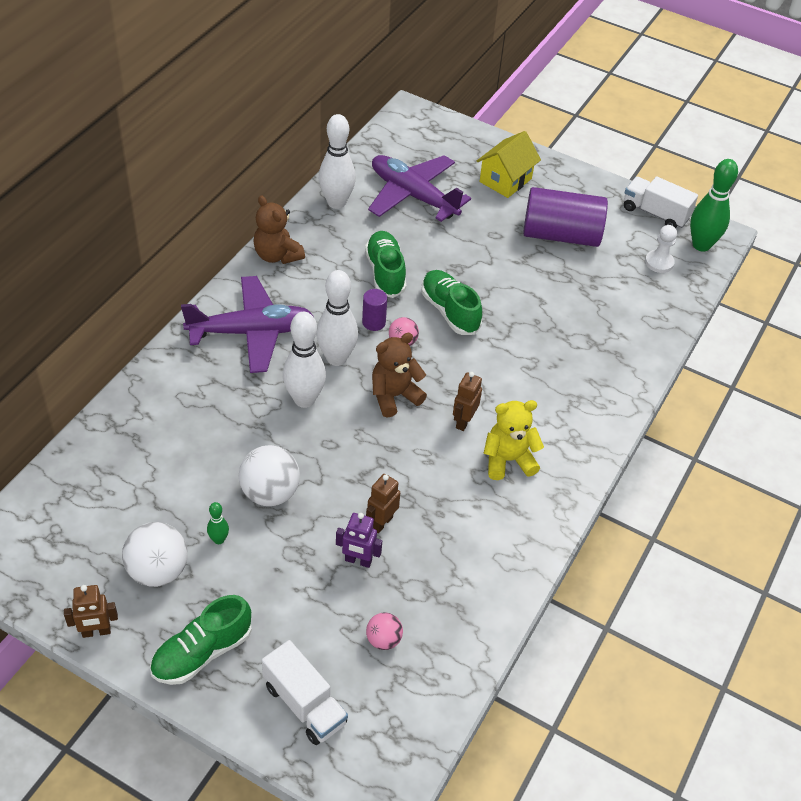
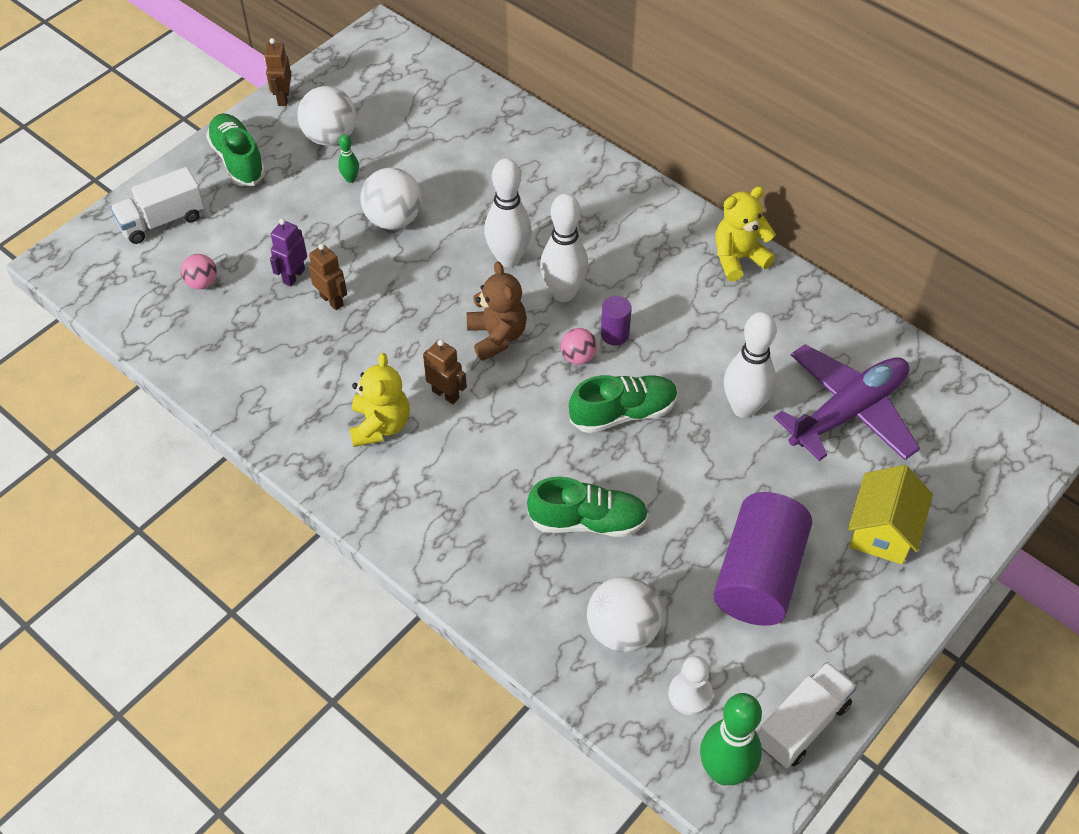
camera: 105 degrees right, 5 degrees up
purple plane [181,276,314,373] -> none
brown teddy bear [253,195,305,264] -> yellow teddy bear [715,186,776,282]
white bowling pin [319,114,356,209] -> white bowling pin moved to [724,312,777,418]
green shoe [365,231,406,298] -> green shoe moved to [527,477,649,537]
yellow house [477,131,541,198] -> yellow house turned 60 degrees clockwise [848,465,933,564]
none -> white ball [587,577,662,653]

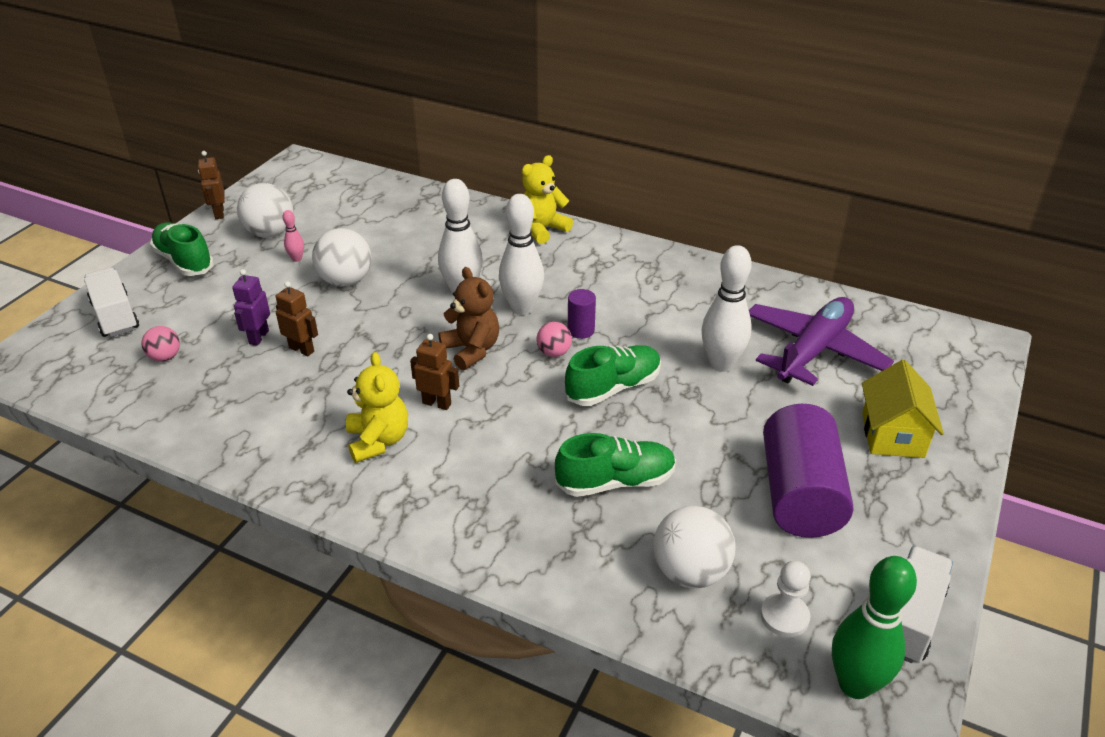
camera: 15 degrees left, 15 degrees down
white truck [110,167,205,244] -> white truck turned 105 degrees clockwise [84,268,139,337]
green bowling pin [338,134,359,183] -> pink bowling pin [283,210,304,262]
yellow teddy bear [715,186,776,282] -> yellow teddy bear moved to [522,155,573,244]

